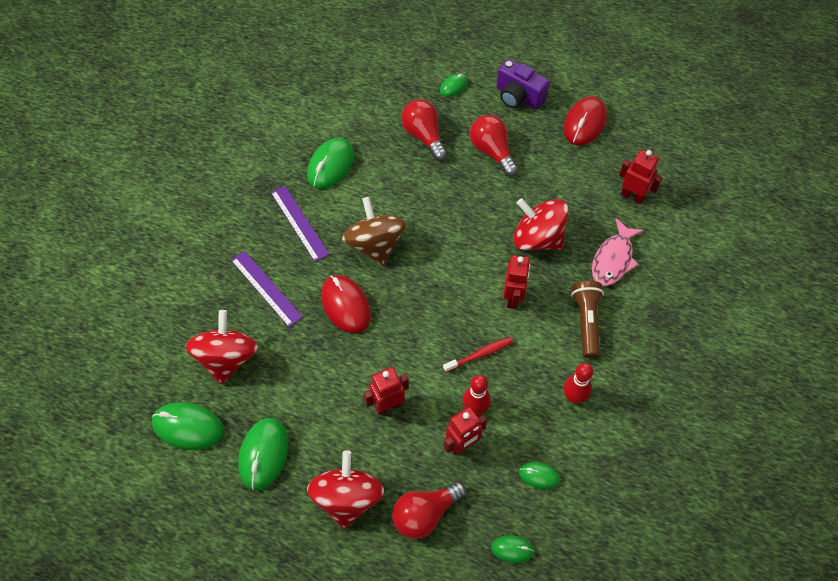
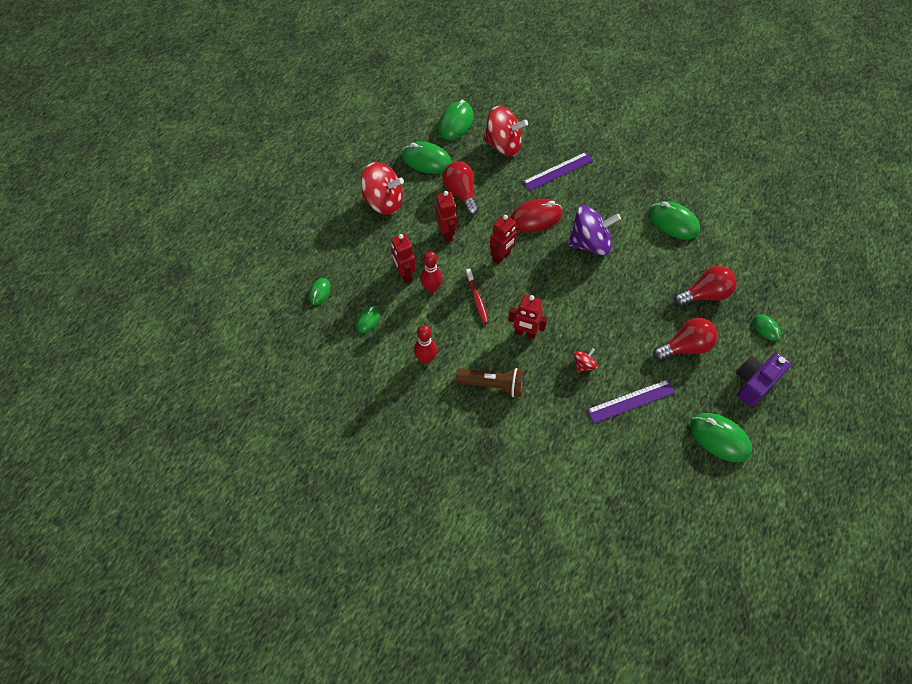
camera: 100 degrees right, 0 degrees up
purple ruler [271,186,330,262] -> purple ruler moved to [587,379,676,423]
brown spinning top [342,197,407,266] -> purple spinning top [568,206,621,256]
red light bulb [392,481,466,539] -> red light bulb moved to [442,161,479,216]
red spinning top [513,198,569,250] -> red spinning top [574,348,598,373], size x0.45
red mouse [564,96,607,145] -> green mouse [690,413,752,462]
pink fish [592,218,644,286] -> none
red robot [619,150,663,204] -> red robot moved to [490,215,519,264]

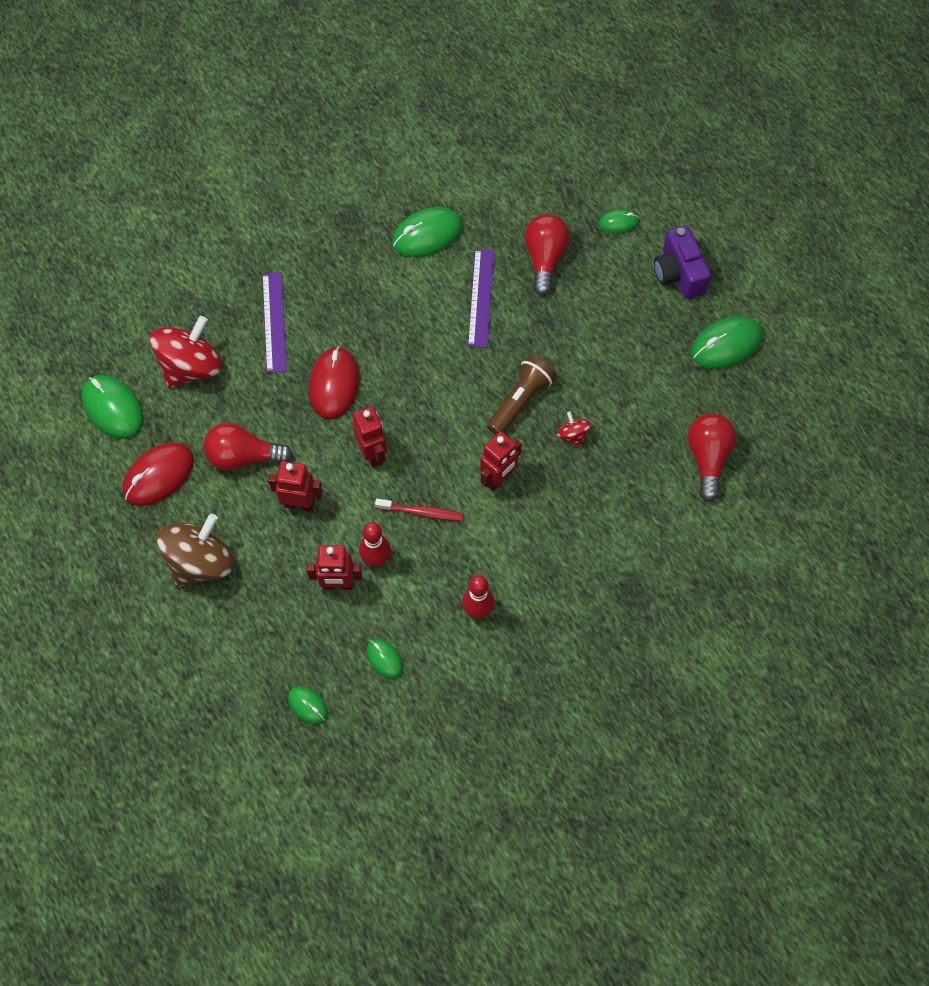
camera: 65 degrees left, 5 degrees up
red spinning top [361,162,404,215] -> brown spinning top [156,514,234,587]
green mouse [402,142,452,174] -> red mouse [122,442,194,506]
brown flashlight [456,368,524,397] -> brown flashlight moved to [487,355,556,435]
purple spinning top [568,206,621,256] -> none
purple ruler [587,379,676,423] -> purple ruler moved to [468,249,494,348]
red light bulb [653,318,718,360] -> red light bulb moved to [688,413,736,502]

